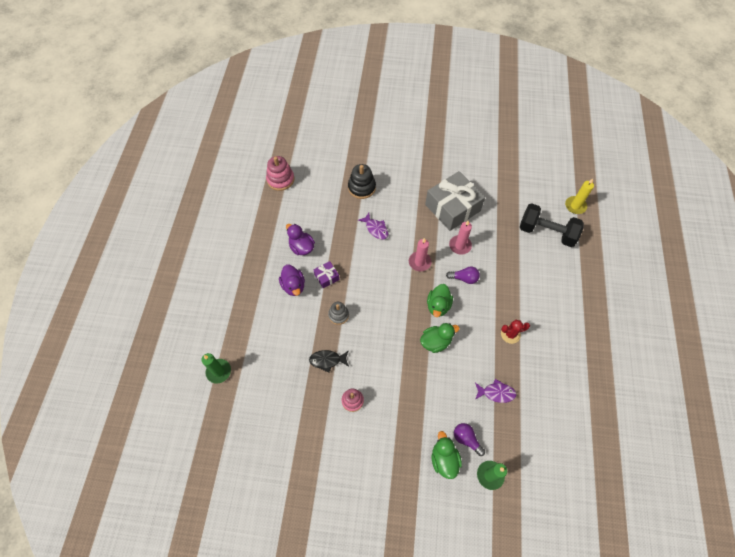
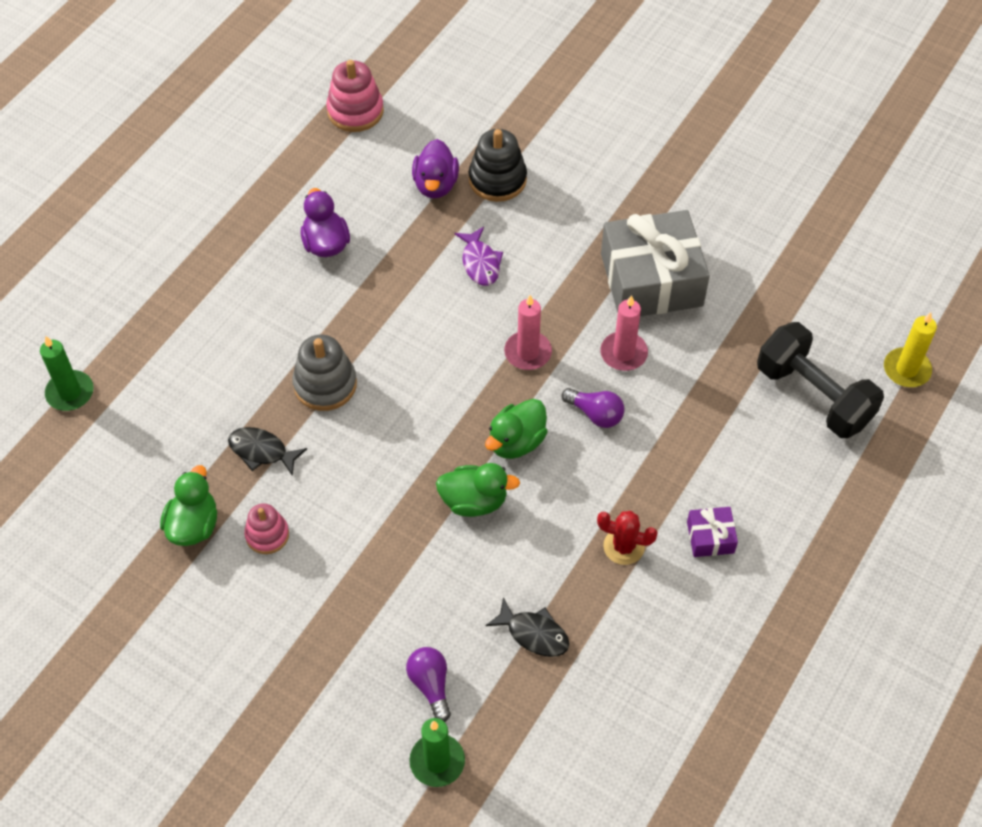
camera: 25 degrees right, 5 degrees down
purple duck [279,265,305,296] -> purple duck moved to [412,139,459,198]
purple gift [314,261,339,288] -> purple gift moved to [687,507,738,557]
grey stacking toy [328,302,349,325] -> grey stacking toy [292,335,357,411], size x1.53
green duck [432,431,462,479] -> green duck moved to [160,465,217,546]
purple fish [475,379,517,403] -> black fish [486,597,570,657]

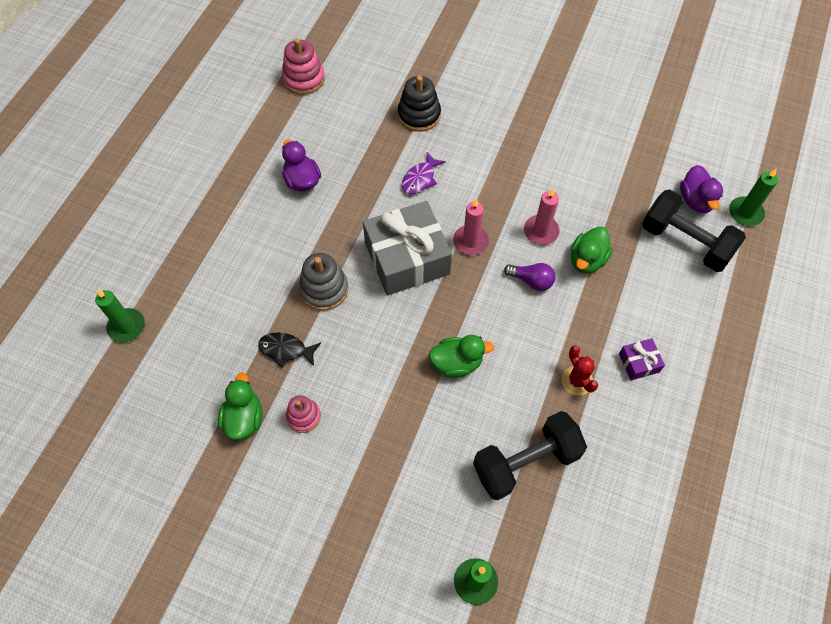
camera: 10 degrees left, 5 degrees up
purple light bulb [406,647,451,722] -> none
purple duck [412,139,459,198] -> purple duck moved to [680,165,723,213]
purple fish [454,227,503,286] -> purple fish turned 60 degrees clockwise [402,152,446,194]
green duck [485,399,548,459] -> green duck moved to [571,227,613,274]
black fish [486,597,570,657] -> black dumbbell [473,411,587,500]
red cactus [597,511,658,565] -> red cactus turned 60 degrees clockwise [561,345,598,395]
grey gift [601,210,710,316] -> grey gift moved to [363,201,452,295]
yellow candle [884,312,937,387] -> green candle [729,168,778,226]

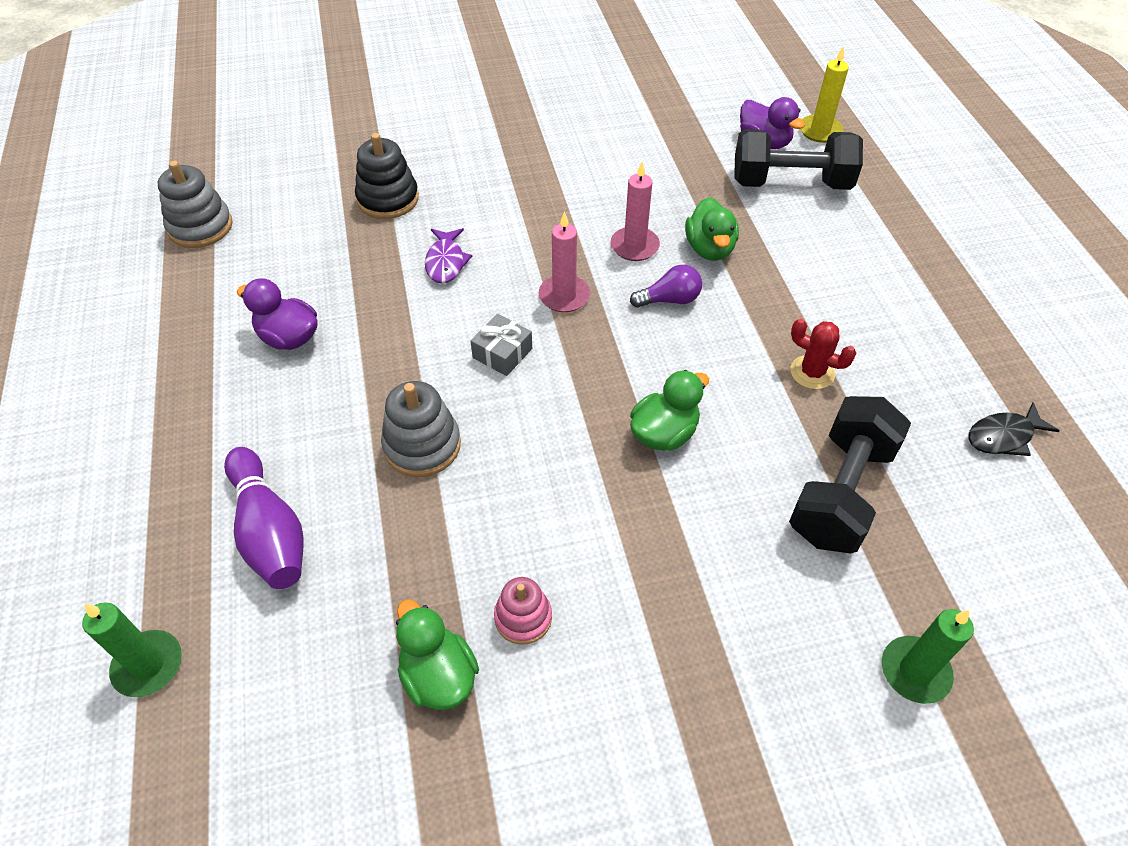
camera: 35 degrees left, 10 degrees down
black fish [258,332,321,367] -> black fish moved to [968,402,1060,456]
pink stacking toy [282,38,325,95] -> grey stacking toy [158,161,233,248]
grey gift [363,201,452,295] -> grey gift [471,314,532,376], size x0.44
purple gift [619,338,665,380] -> none
green candle [729,168,778,226] -> yellow candle [801,46,849,143]
none -> purple bowling pin [224,447,304,589]

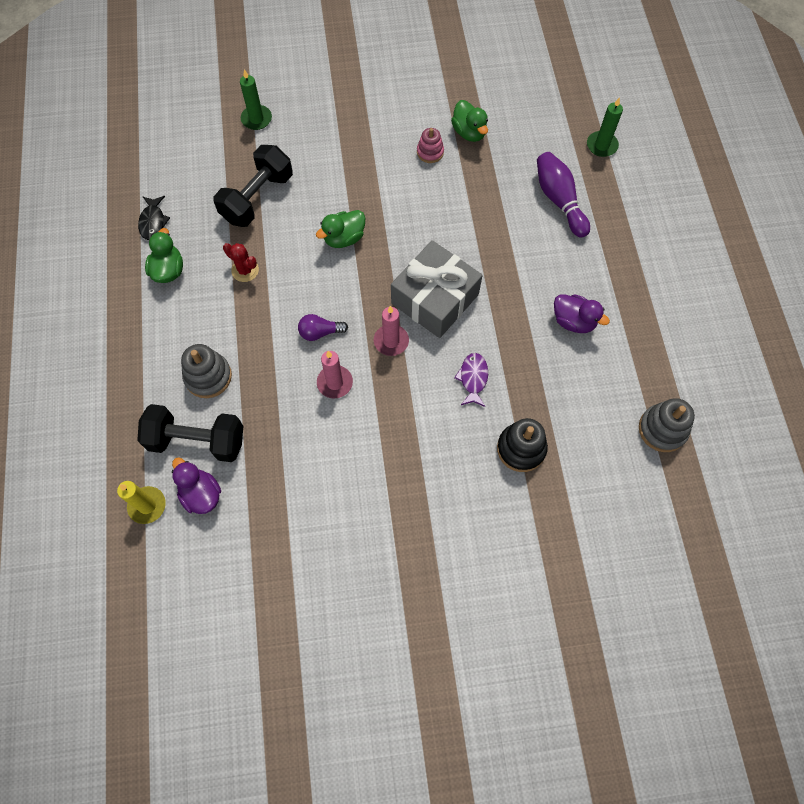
camera: 175 degrees left, 15 degrees up
grey stacking toy [381,381,461,477] -> grey stacking toy moved to [181,344,232,398]
grey gift [471,314,532,376] -> grey gift [391,240,483,338], size x2.29
green duck [685,197,739,261] -> green duck moved to [145,228,183,283]
black fish [968,402,1060,456] -> black fish turned 105 degrees clockwise [138,196,170,240]

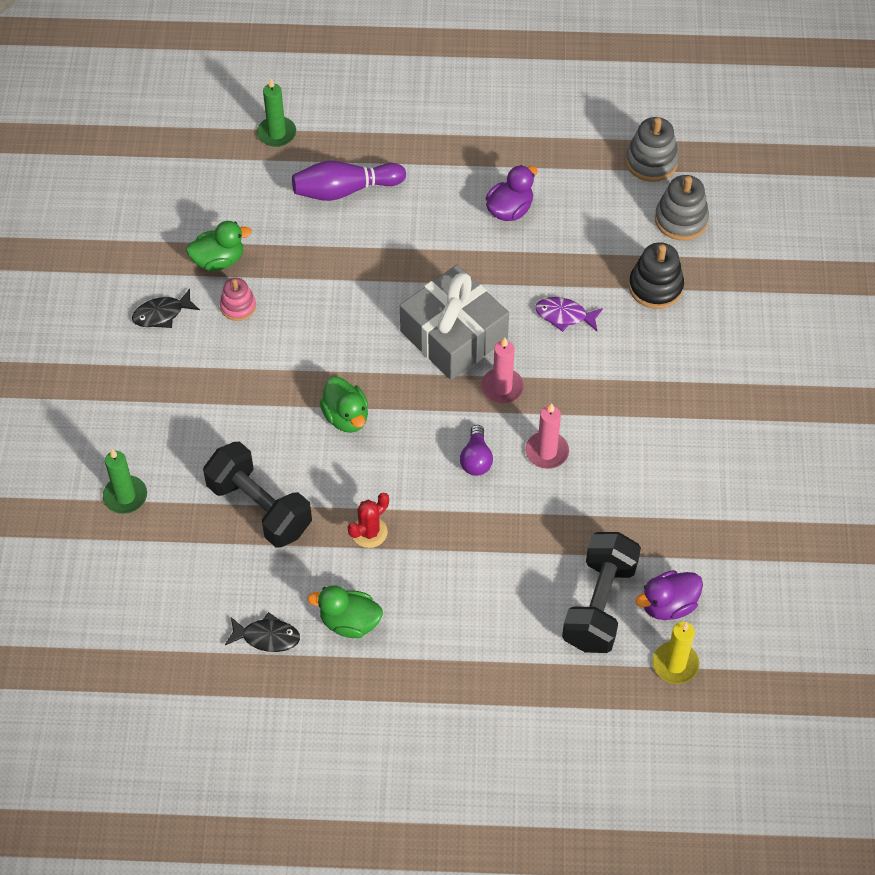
camera: 80 degrees left, 10 degrees down
grey stacking toy [181,344,232,398] -> grey stacking toy moved to [655,175,709,240]
none -> black fish [132,289,200,328]

